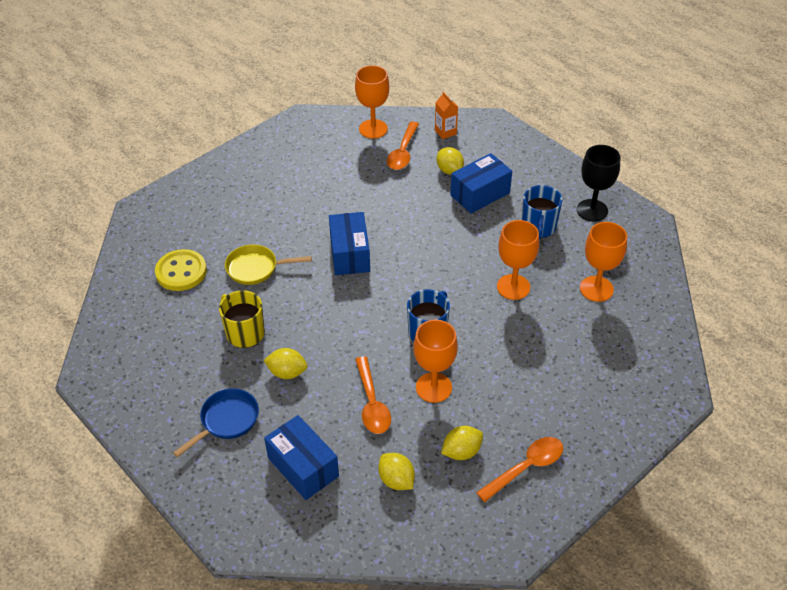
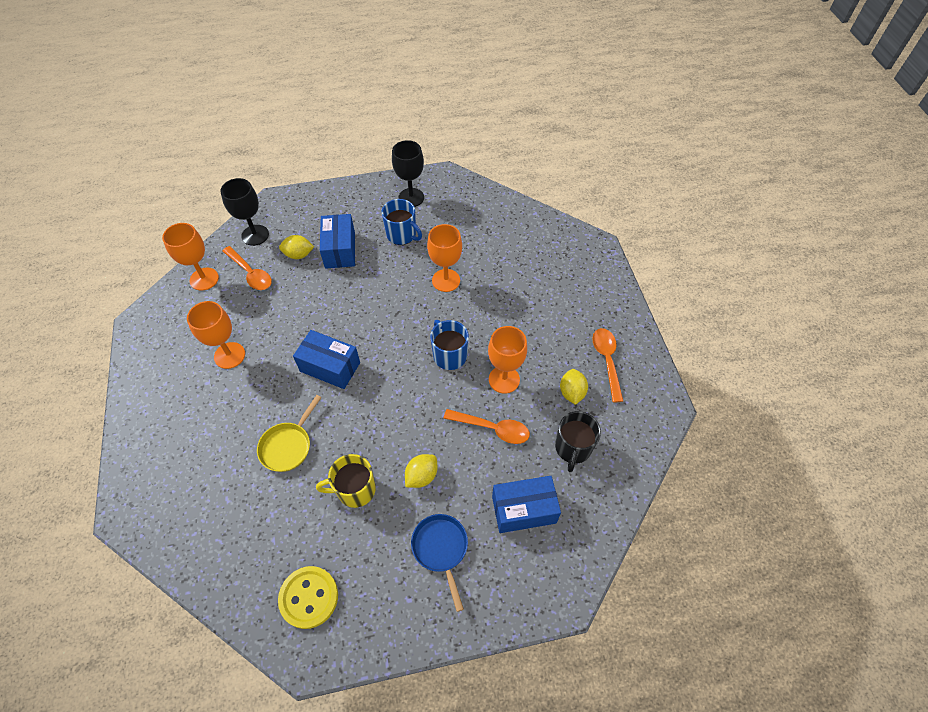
camera: 60 degrees left, 10 degrees up
yellow button [155,249,207,291] -> yellow button moved to [278,566,338,629]
yellow lemon [378,453,415,490] -> black mug [555,411,601,472]
orange carton [435,92,458,139] -> black goblet [220,178,269,246]
orange goblet [580,222,627,302] -> orange goblet moved to [187,301,245,369]

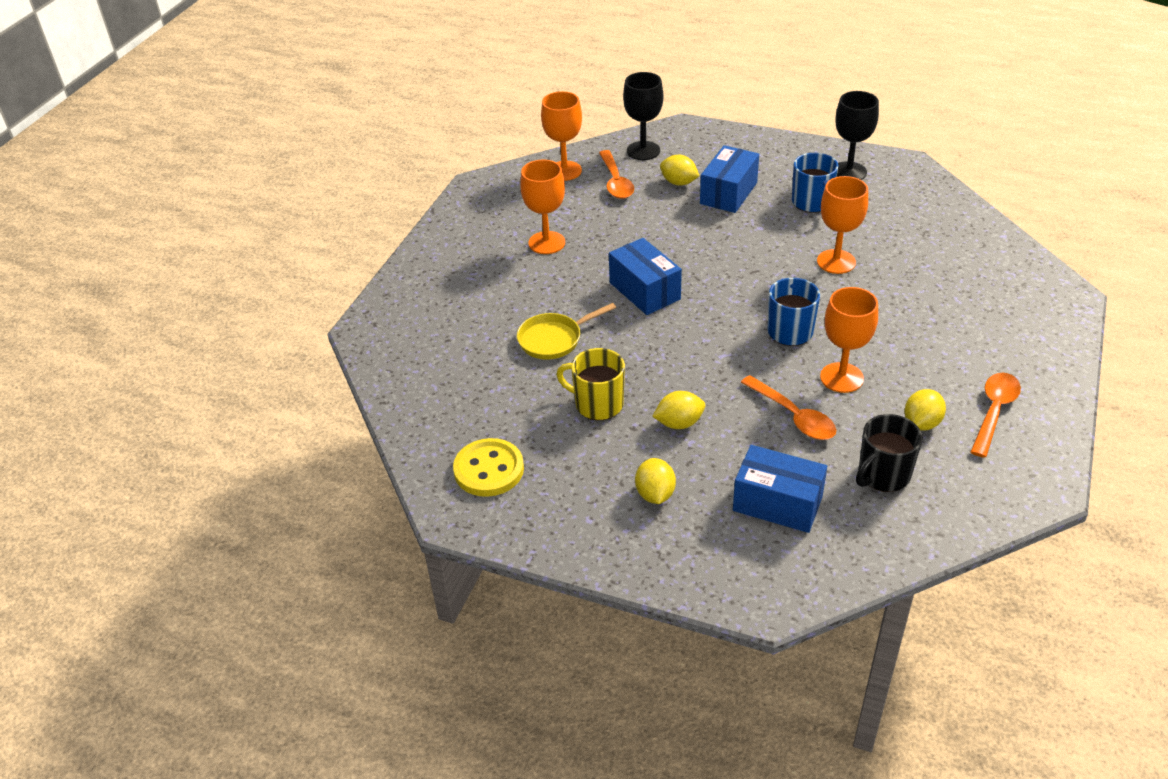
camera: 35 degrees right, 15 degrees down
blue pan [411,514,468,612] -> yellow lemon [635,458,676,504]

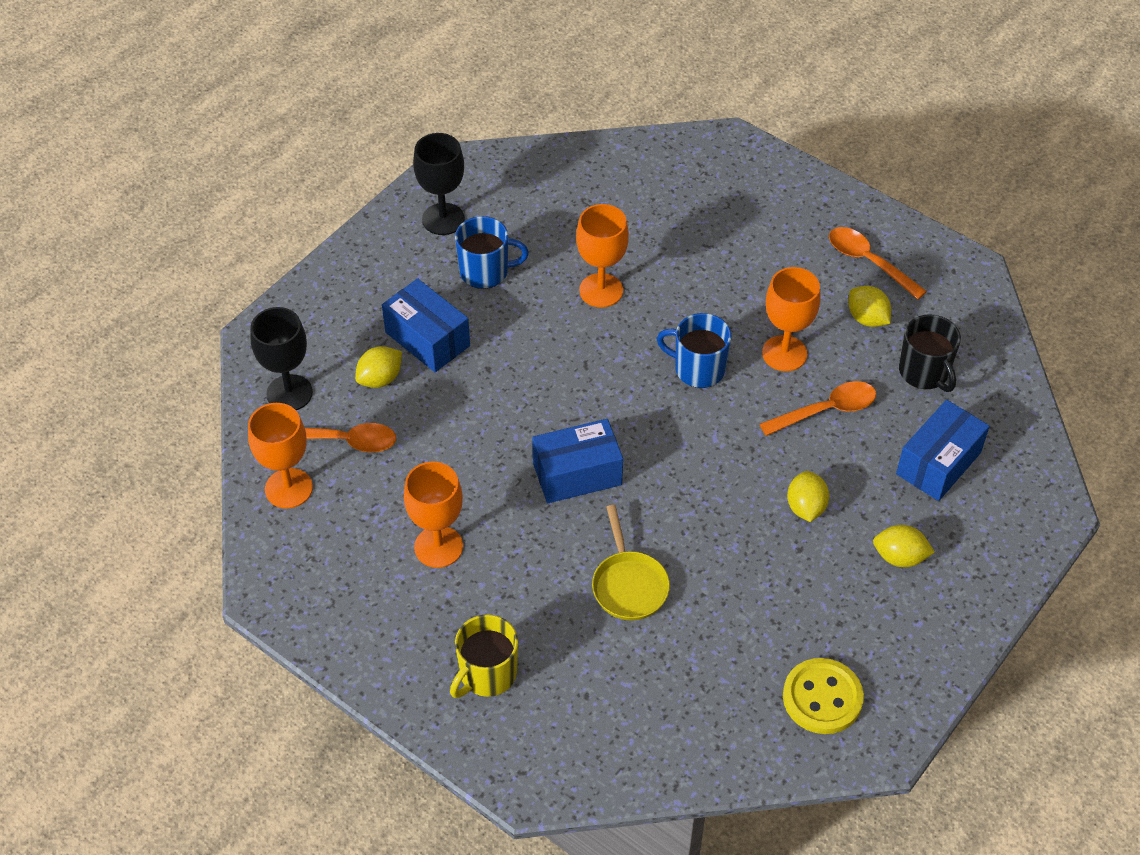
camera: 75 degrees left, 10 degrees up
yellow mug [556,348,625,420] -> yellow mug moved to [450,614,518,698]

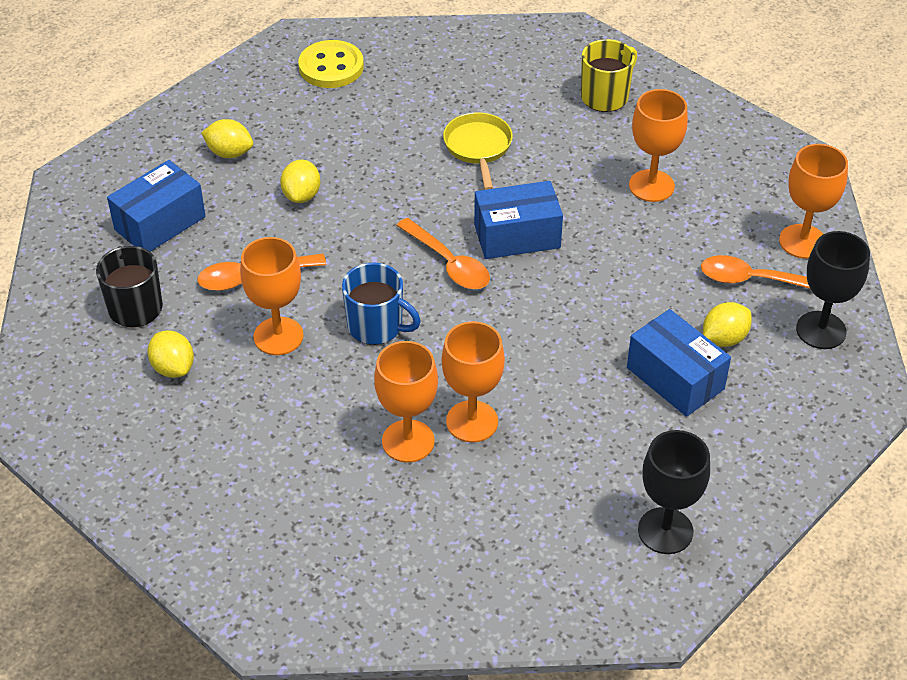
camera: 175 degrees left, 5 degrees down
blue mug [455,216,529,289] -> none
orange spoon [829,227,927,300] -> orange spoon moved to [396,218,490,289]
none -> orange goblet [374,341,438,463]

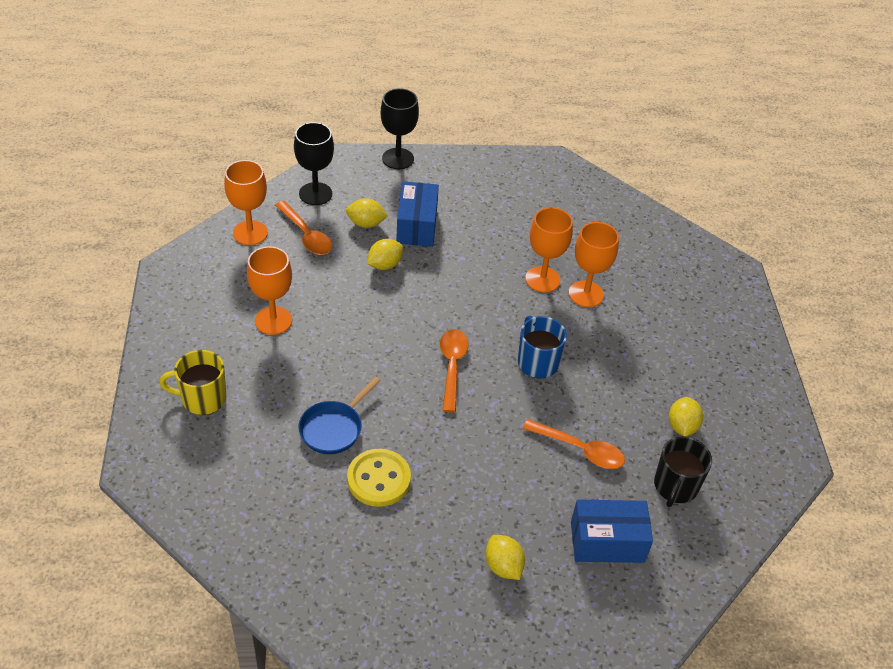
camera: 140 degrees left, 0 degrees up
orange goblet [240,237,303,355] -> none
yellow lemon [280,160,320,203] -> yellow lemon moved to [367,239,403,270]
yellow button [298,40,364,88] -> yellow button moved to [347,449,411,507]
yellow pan [443,112,513,190] -> blue pan [298,377,381,454]
blue box [474,181,563,259] -> none
black goblet [638,430,710,554] -> black goblet moved to [381,88,419,169]

